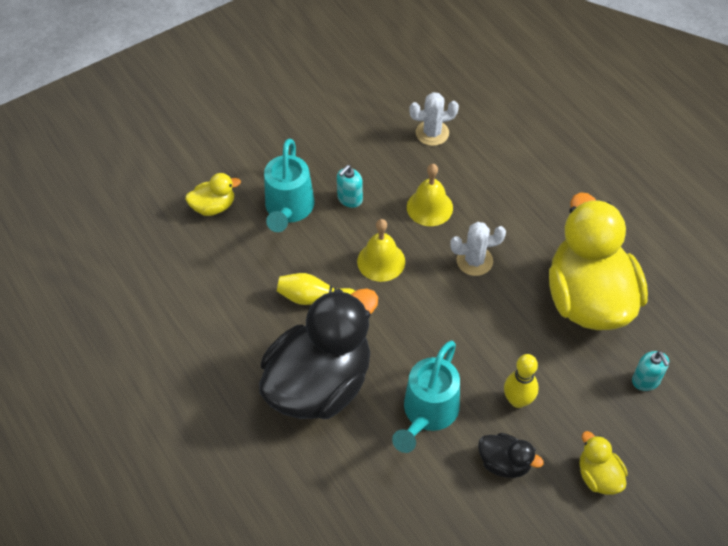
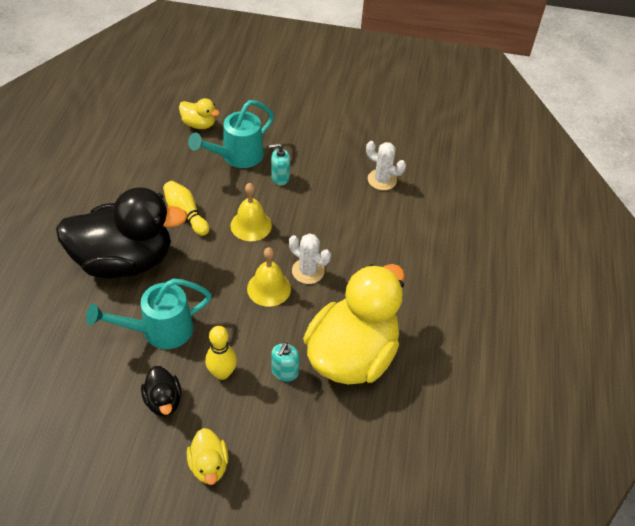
camera: 40 degrees right, 5 degrees down
yellow bell [407,164,453,226] -> yellow bell moved to [247,247,291,307]
yellow duck [579,431,628,495] -> yellow duck turned 150 degrees clockwise [187,428,229,485]
turquoise soap dispenser [632,351,669,391] -> turquoise soap dispenser moved to [272,342,300,382]

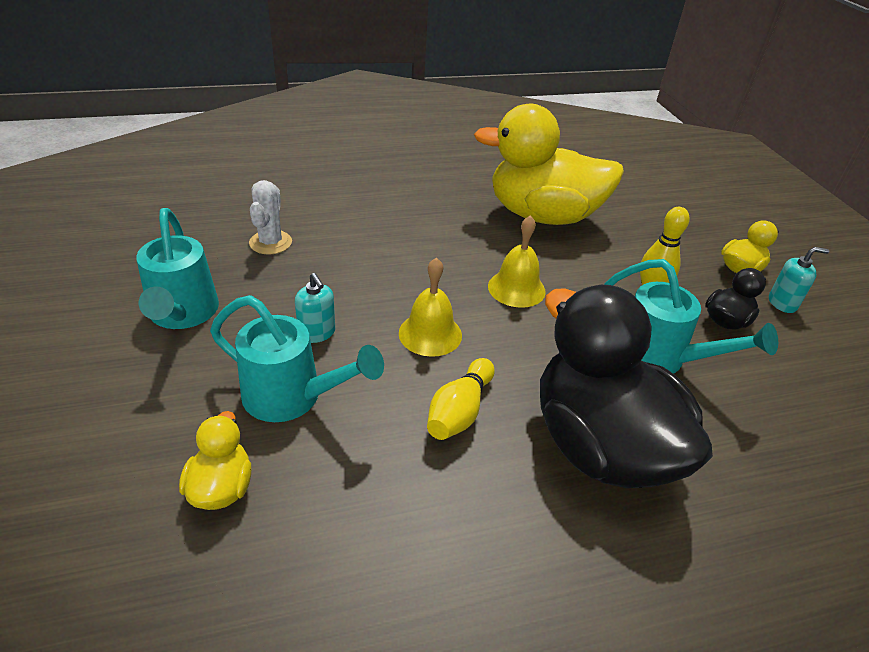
camera: 115 degrees left, 10 degrees down
turquoise soap dispenser [272,342,300,382] -> turquoise soap dispenser moved to [769,247,829,313]
white cactus [289,233,331,284] -> none
none -> turquoise watering can [136,208,219,329]

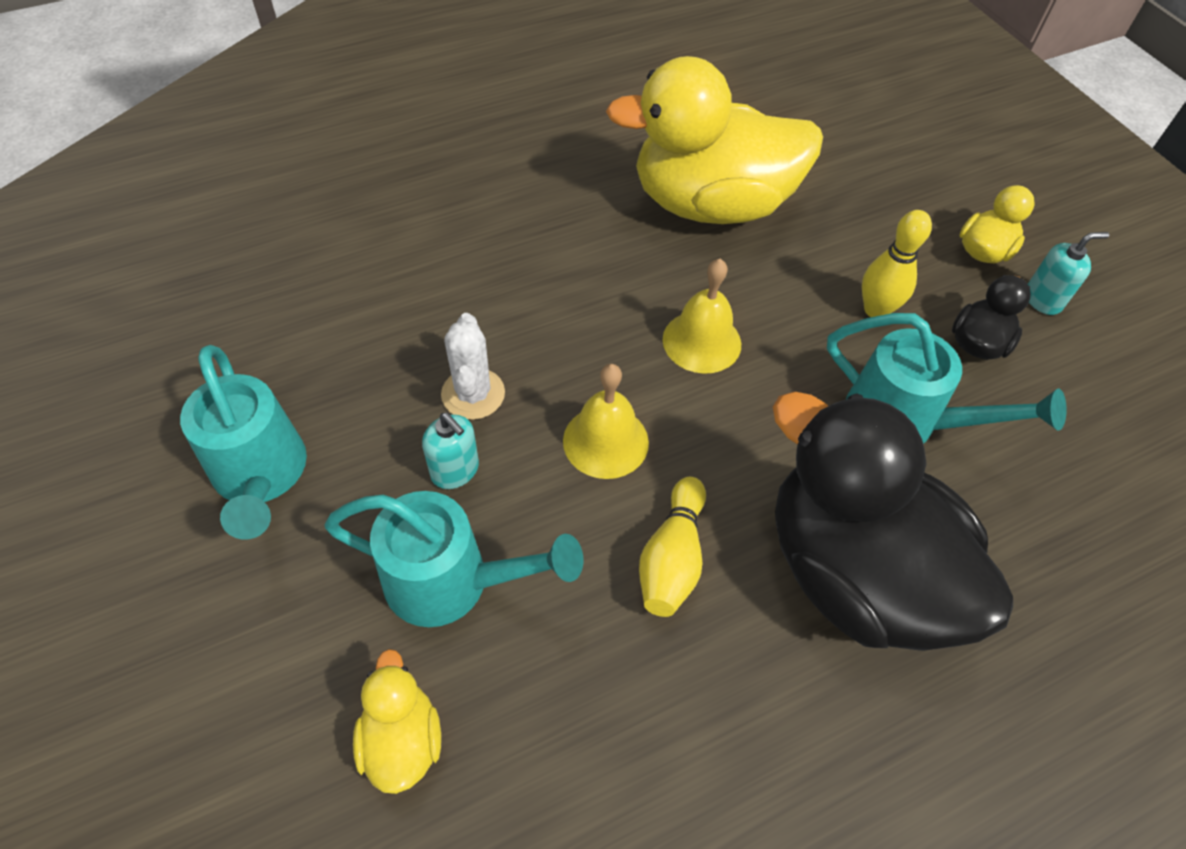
camera: 10 degrees left, 15 degrees up
white cactus [249,180,292,255] -> white cactus moved to [441,313,505,420]

